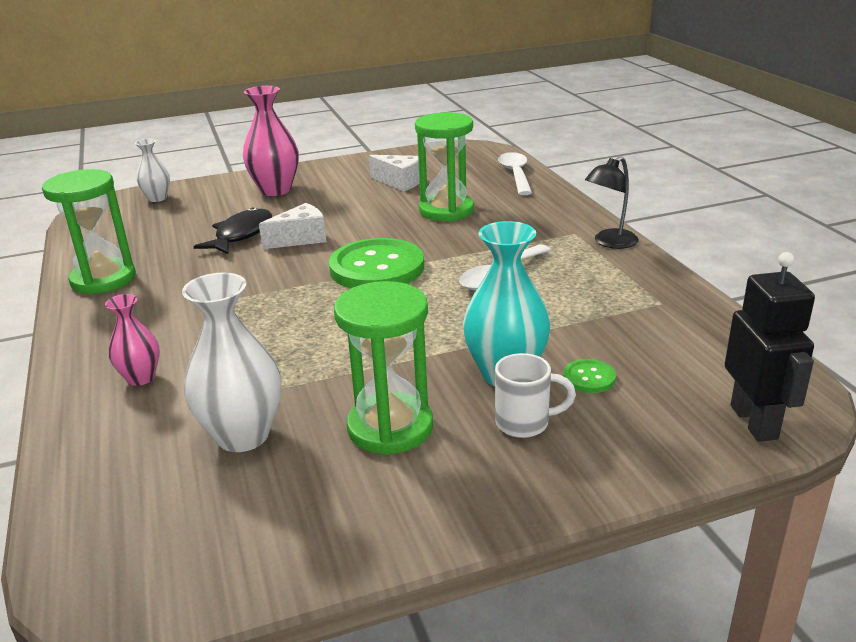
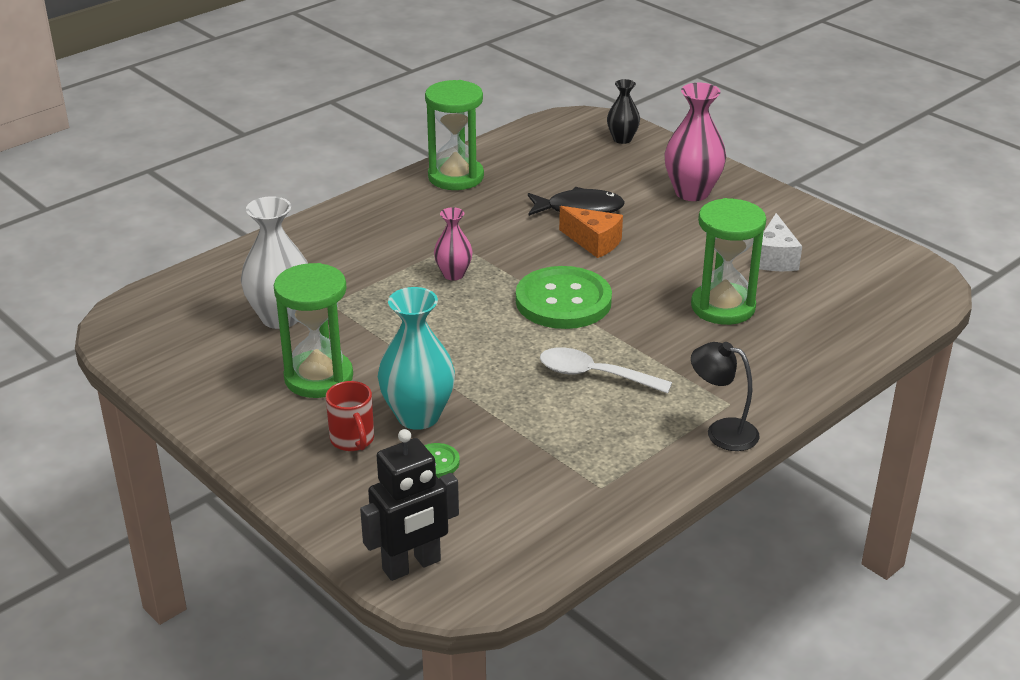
camera: 65 degrees right, 5 degrees up
pink vase [105,294,160,386] -> pink vase moved to [434,207,473,280]
white vase [135,139,170,202] -> black vase [607,79,640,144]
white cheese [259,203,326,249] -> orange cheese [559,206,623,258]
white mug [495,353,576,438] -> red mug [326,381,374,451]
white spoon [498,152,532,195] -> none

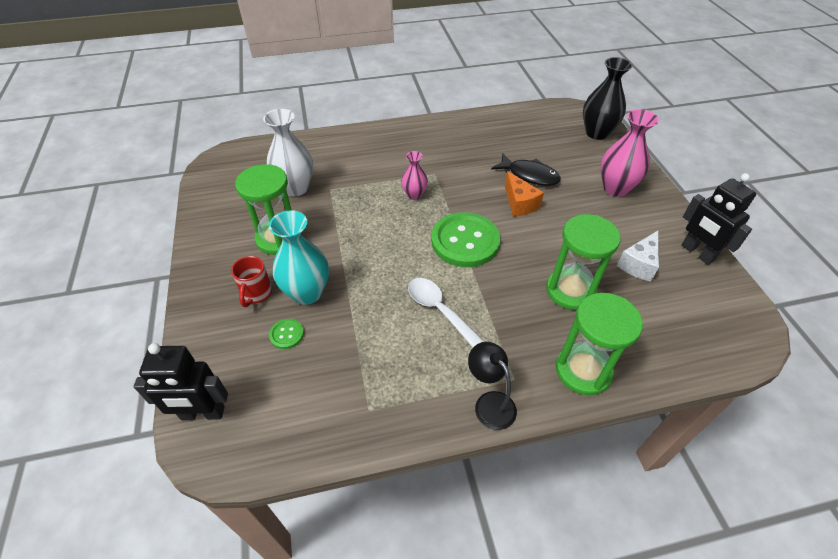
camera: 30 degrees right, 15 degrees up
green hourglass [425,80,484,190] -> green hourglass moved to [556,293,643,395]
black vase [607,79,640,144] -> black vase [583,57,633,140], size x1.72
none -> black robot [681,173,756,265]

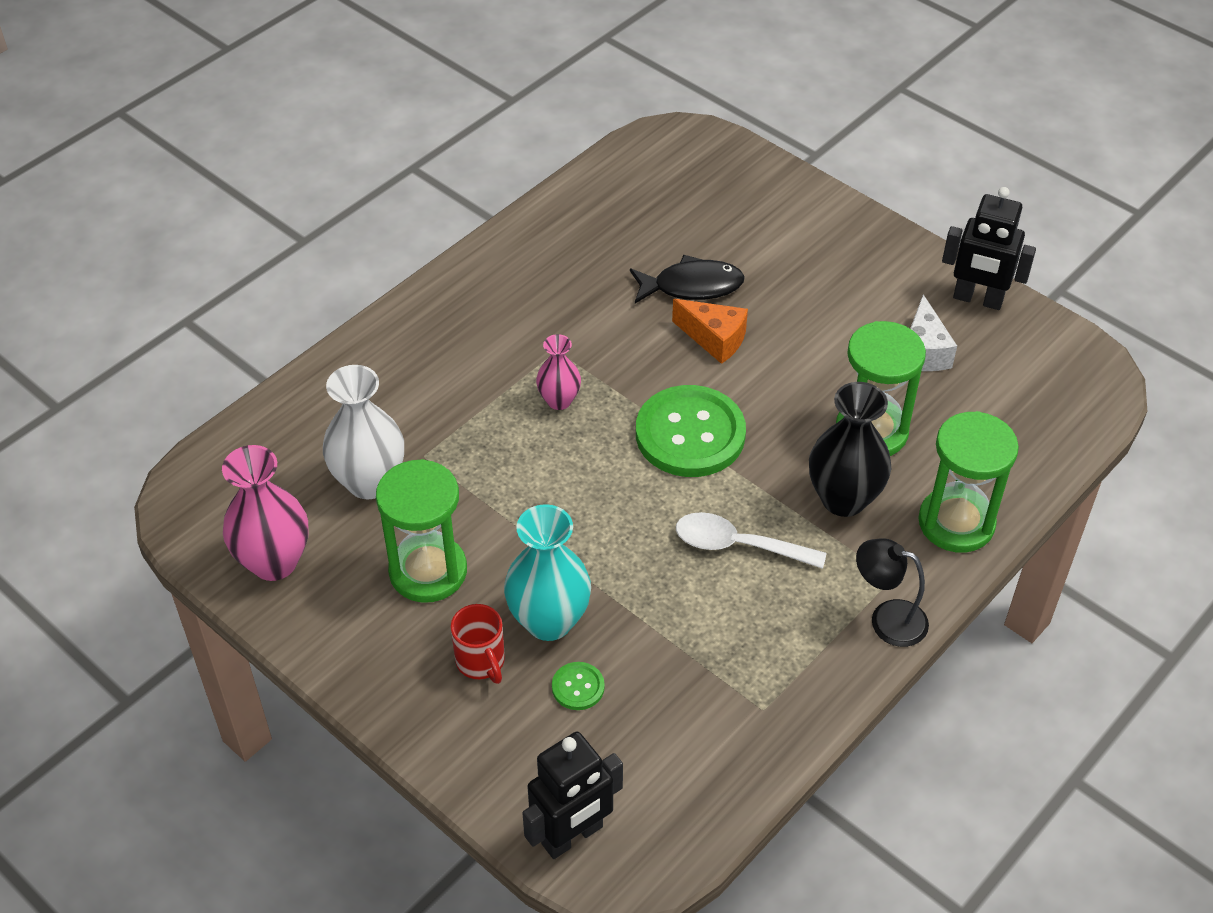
camera: 35 degrees left, 0 degrees up
black vase [583,57,633,140] -> black vase moved to [809,382,891,517]
pink vase [600,109,659,197] -> pink vase moved to [222,445,309,581]

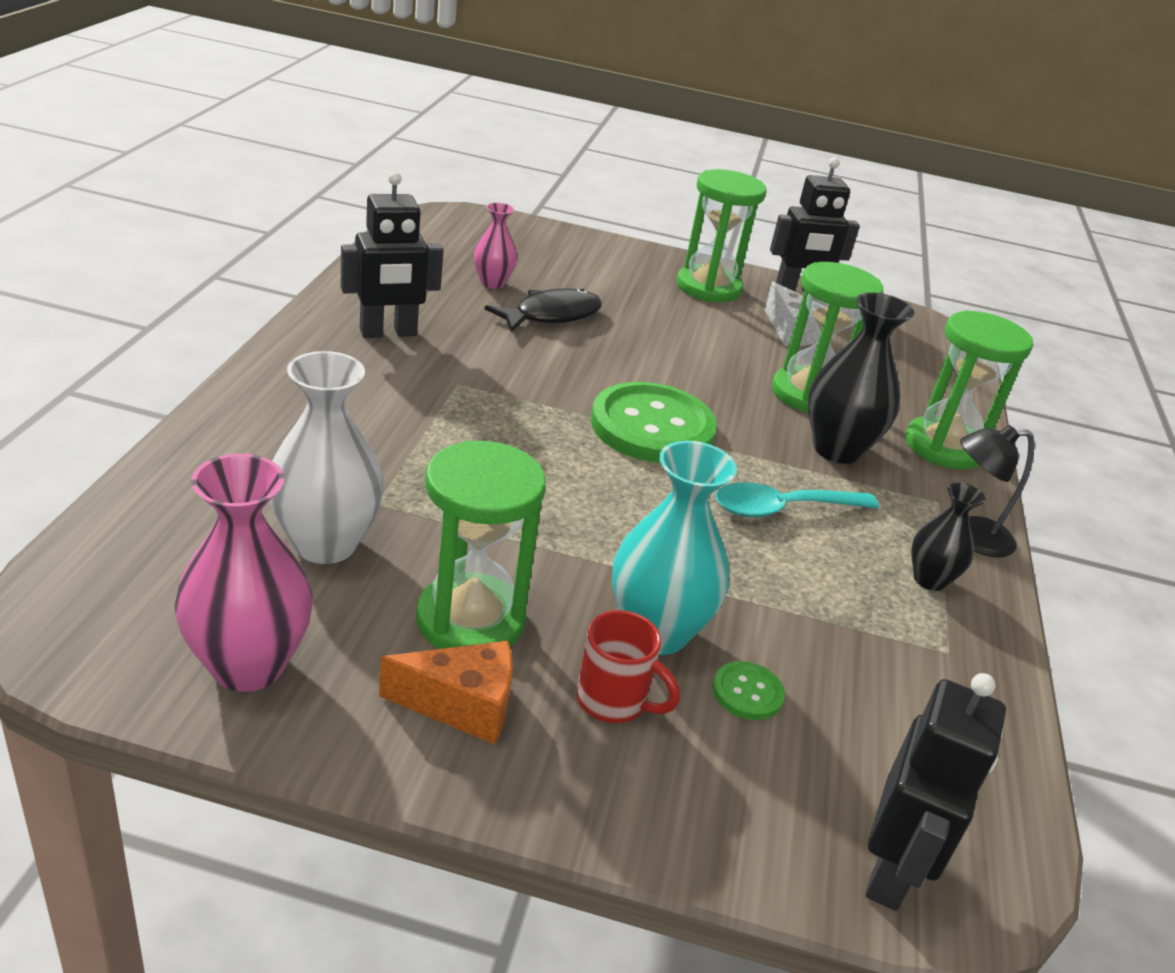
camera: 35 degrees left, 15 degrees down
pink vase [536,334,581,410] -> pink vase moved to [474,202,517,289]
orange cheese [672,299,748,364] -> orange cheese moved to [379,641,513,744]
white spoon [676,512,826,569] -> turquoise spoon [715,482,879,517]
none -> black robot [341,172,443,338]
none -> green hourglass [677,169,767,302]
none -> black vase [911,483,986,591]

